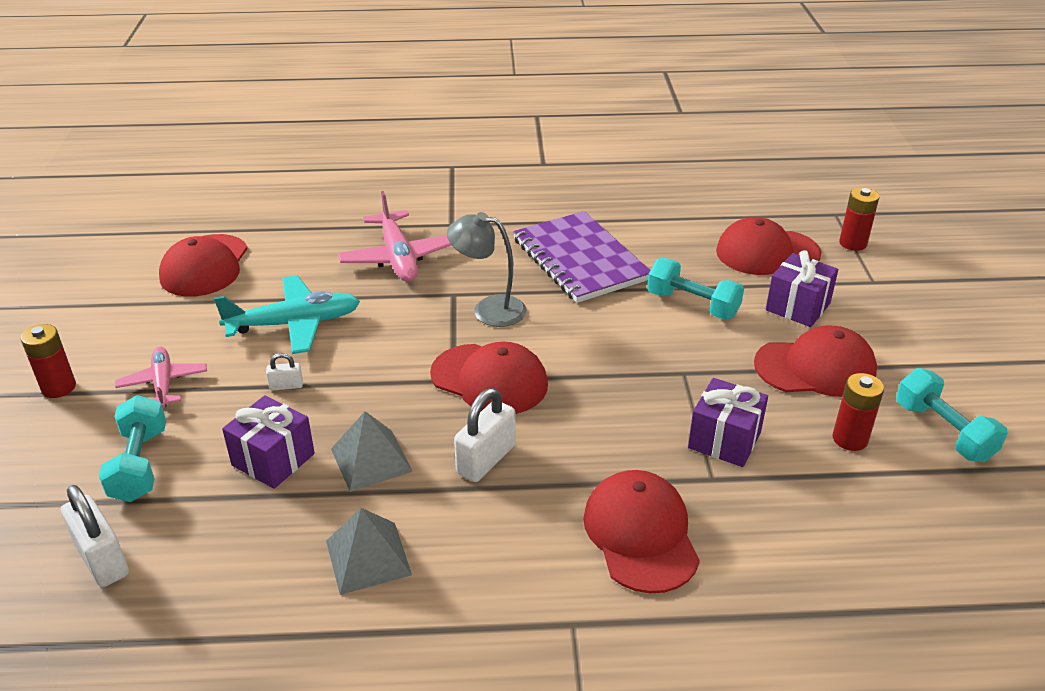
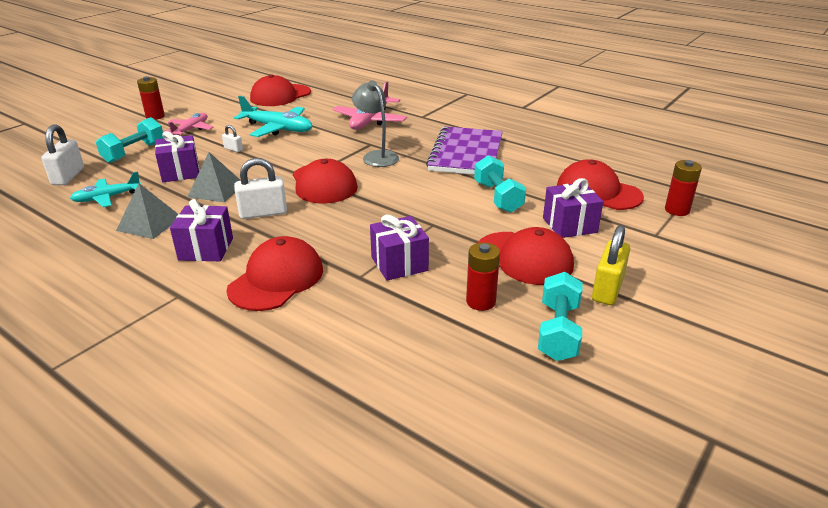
camera: 40 degrees right, 5 degrees down
none -> turquoise plane [70,172,141,207]
none -> purple gift [170,199,233,261]
none -> yellow padlock [592,225,630,305]

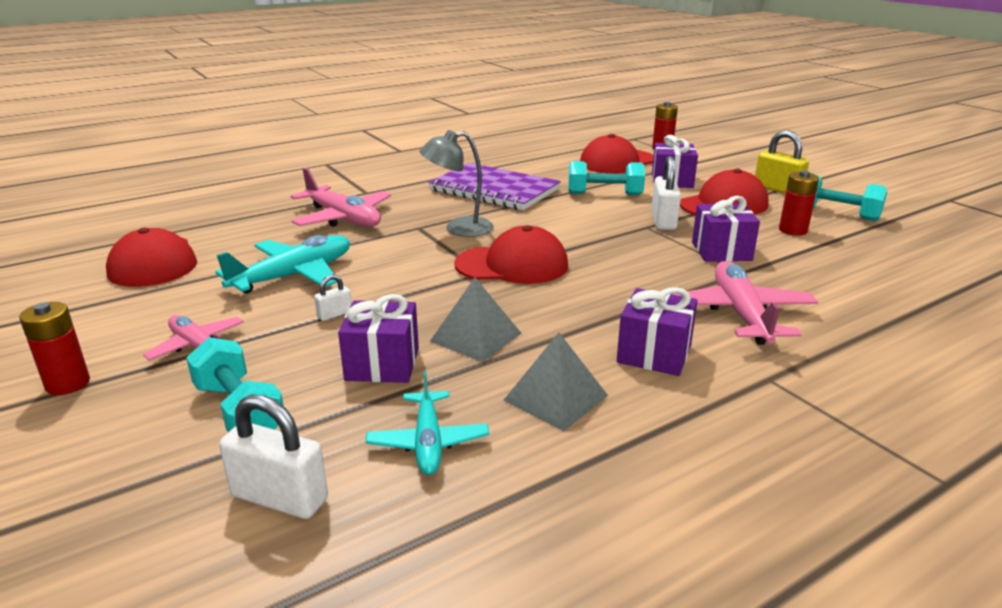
camera: 70 degrees left, 5 degrees down
red cap [226,236,323,311] -> pink plane [673,261,818,345]
white padlock [234,158,287,219] -> white padlock moved to [652,156,681,230]

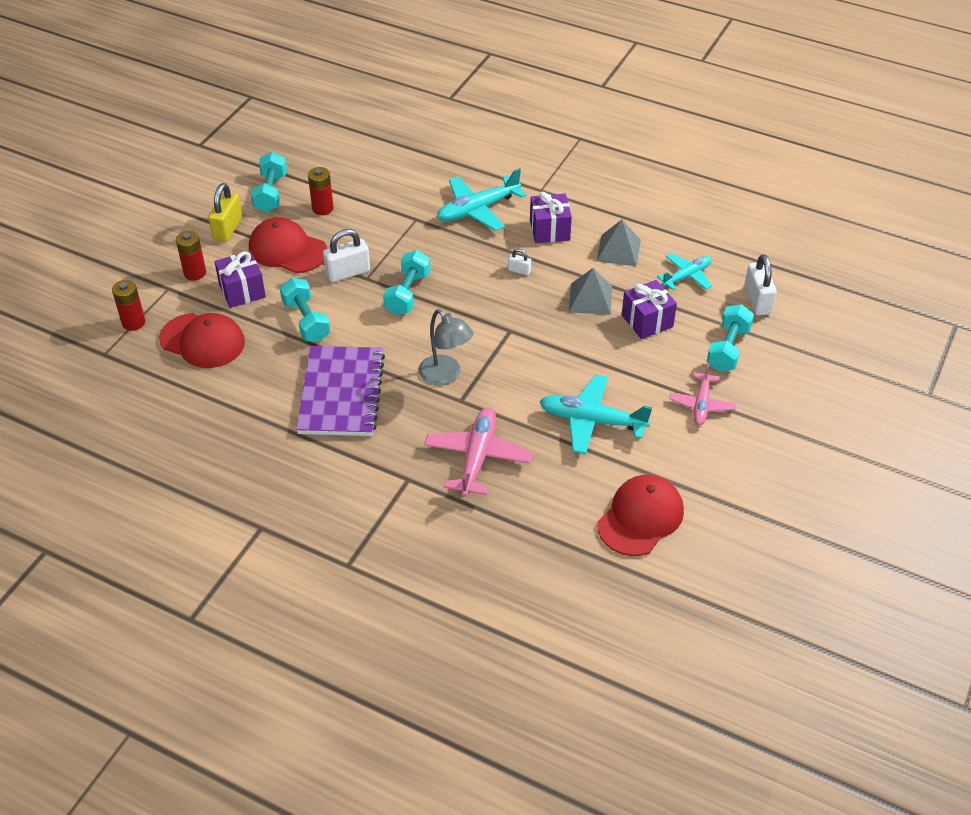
camera: 120 degrees left, 20 degrees up
red battery [19,302,90,395] -> red battery moved to [176,231,206,280]
white padlock [314,274,352,321] -> white padlock moved to [508,249,531,275]
red cap [454,225,568,284] -> none
pink plane [673,261,818,345] -> turquoise plane [437,168,526,231]
purple gift [692,196,760,262] -> none
none -> turquoise dumbbell [383,250,431,315]

